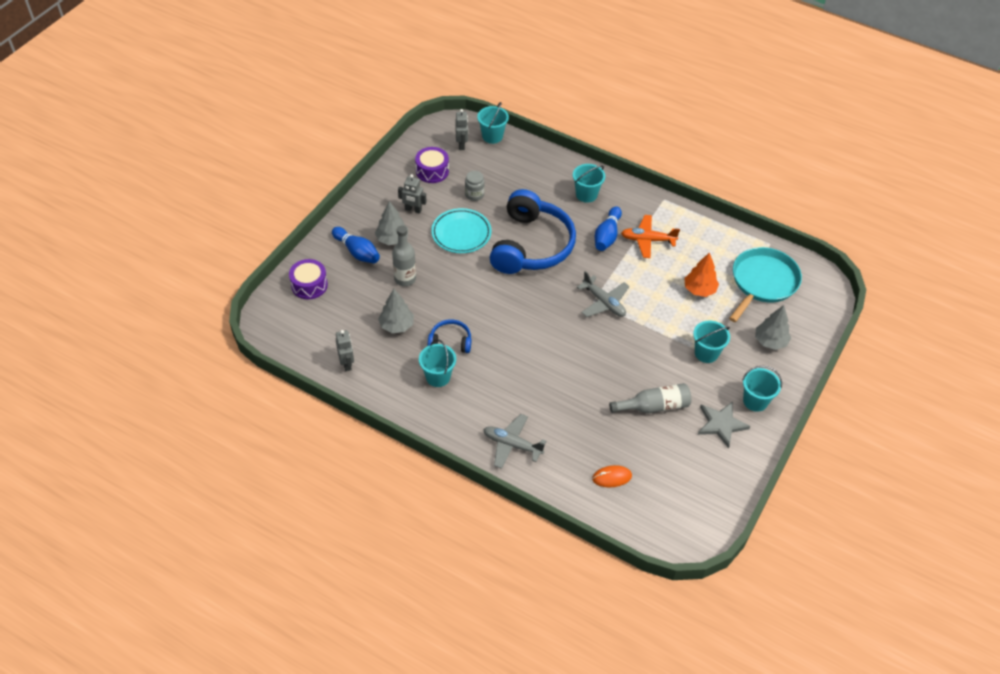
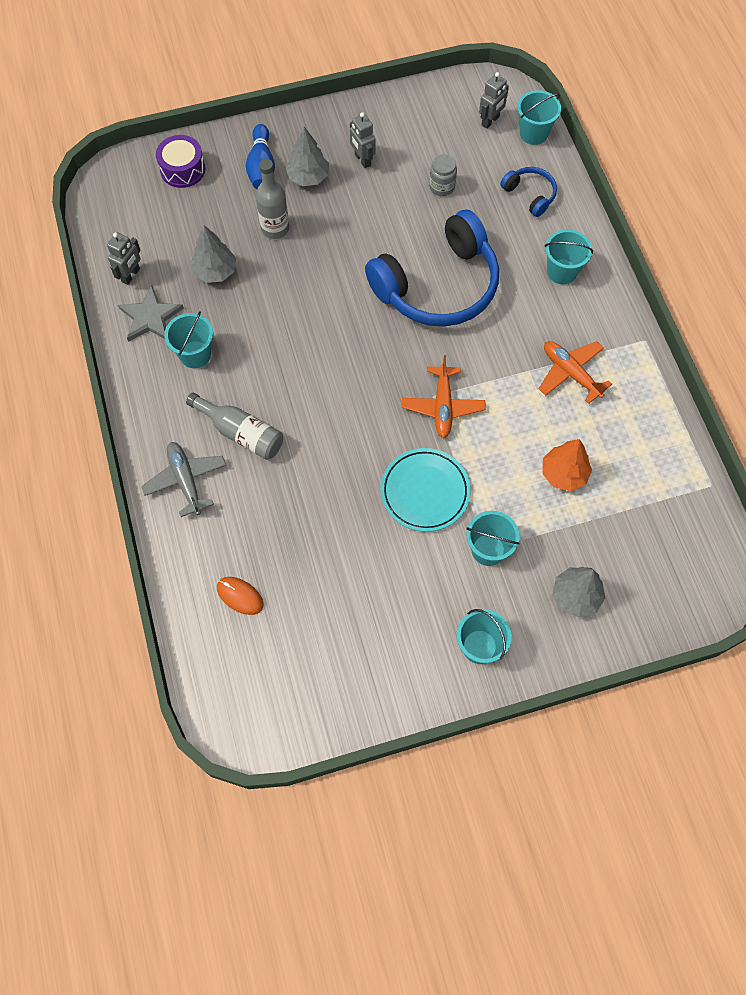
camera: 45 degrees right, 15 degrees up
purple drum [415,147,449,183] -> none
blue headphones [428,319,471,353] -> blue headphones moved to [500,167,557,217]
turquoise plate [431,208,492,253] -> turquoise plate moved to [381,448,471,532]
grey plane [577,271,630,317] -> orange plane [402,355,485,438]
blue bowling pin [595,207,622,251] -> none
grey bottle [609,383,691,413] -> grey bottle moved to [186,393,283,460]
grey star [698,401,750,448] -> grey star moved to [118,286,184,342]
turquoise pan [729,247,802,322] -> none

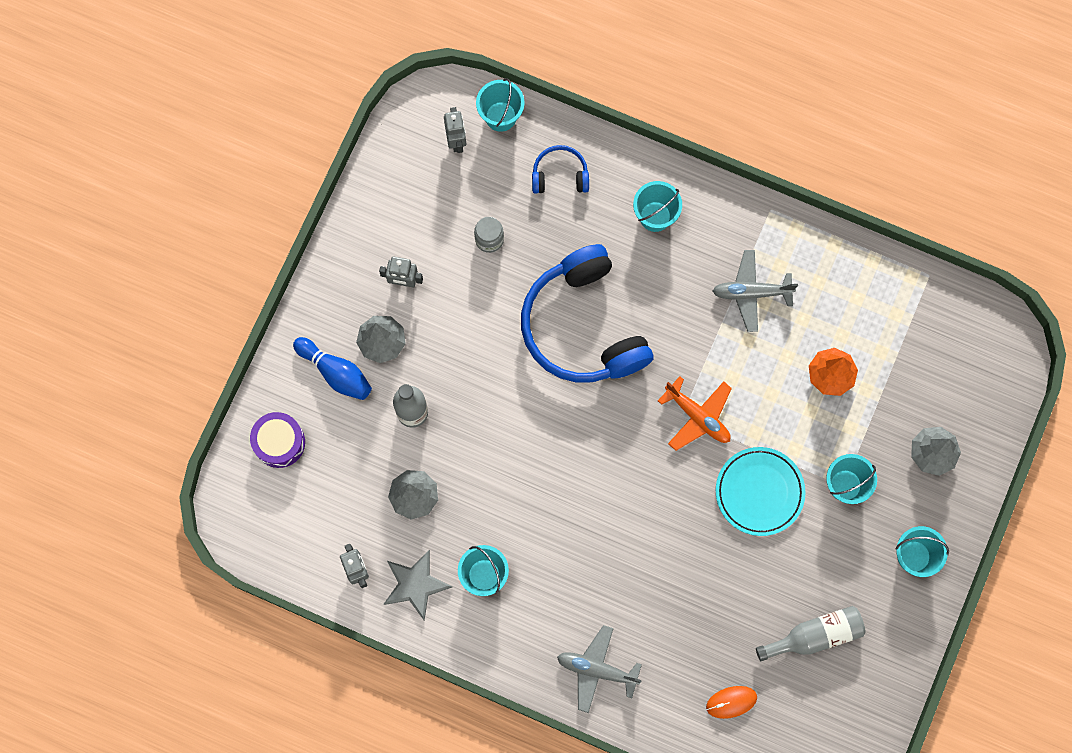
camera: 50 degrees left, 10 degrees up
grey bottle [186,393,283,460] -> grey bottle moved to [756,606,865,661]
blue headphones [365,210,499,327] -> blue headphones turned 150 degrees clockwise [521,244,654,383]
orange plane [539,341,612,404] -> grey plane [713,250,798,332]

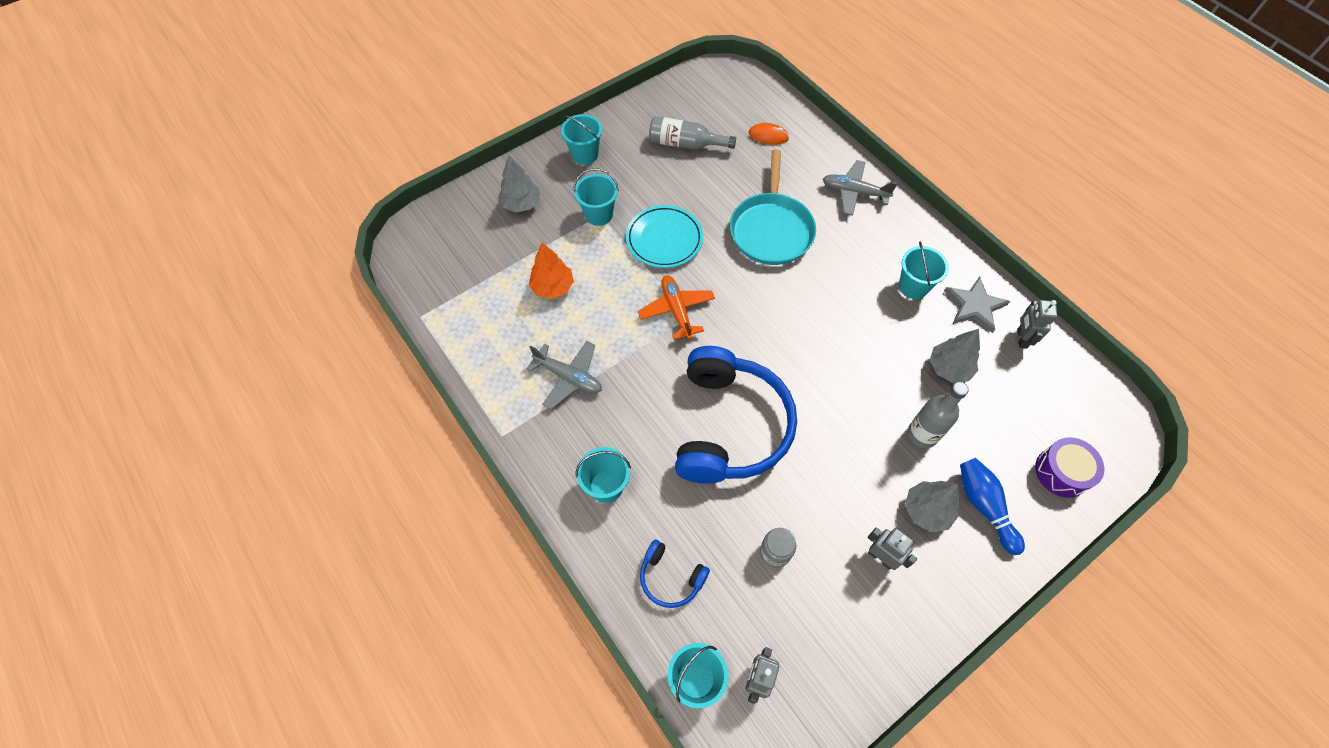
camera: 150 degrees left, 15 degrees down
grey plane [557,625,642,713] -> grey plane turned 150 degrees clockwise [823,160,898,216]
none -> turquoise pan [730,149,816,265]

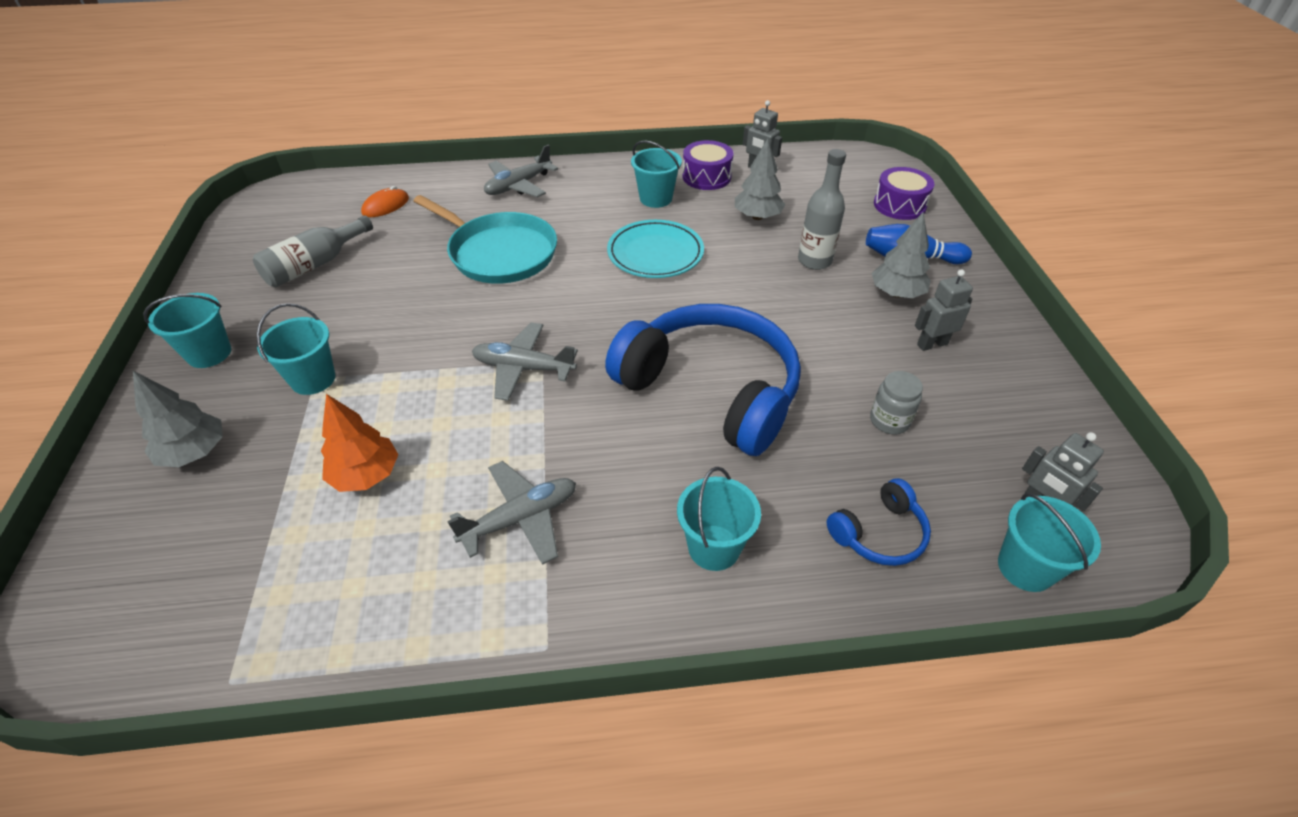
camera: 60 degrees left, 15 degrees down
turquoise plate [626,205,703,268] -> turquoise plate moved to [607,220,704,278]
orange plane [638,275,715,340] -> grey plane [472,323,578,401]
grey star [944,276,1010,333] -> purple drum [683,140,733,190]

